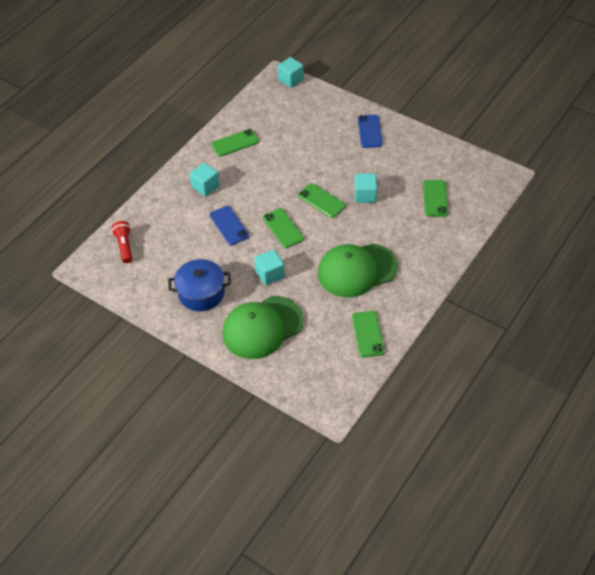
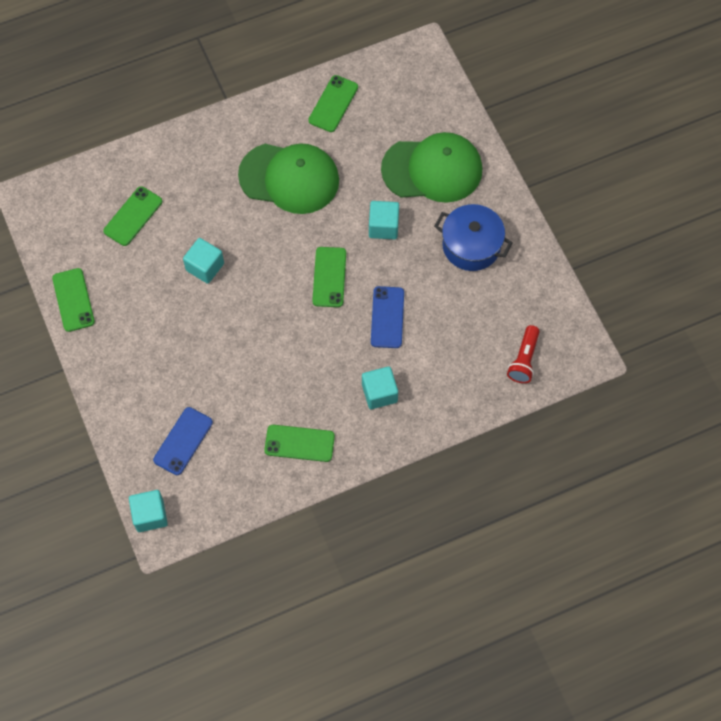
camera: 150 degrees left, 15 degrees up
green phone [298,183,346,218] -> green phone moved to [52,268,95,332]
blue phone [358,115,383,148] -> blue phone moved to [153,407,213,475]

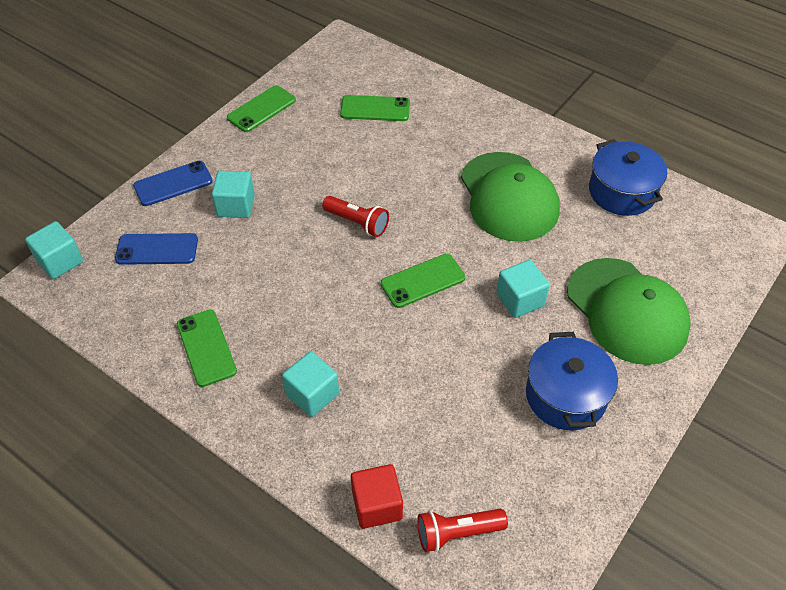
camera: 60 degrees right, 15 degrees down
turquoise cube [183,238,224,284] -> turquoise cube moved to [212,170,255,218]
green phone [308,75,358,132] -> blue pot [589,139,667,216]
blue phone [371,286,404,348] -> blue phone moved to [133,161,213,206]
none -> red flashlight [322,196,389,237]
none -> red cube [351,464,403,529]

